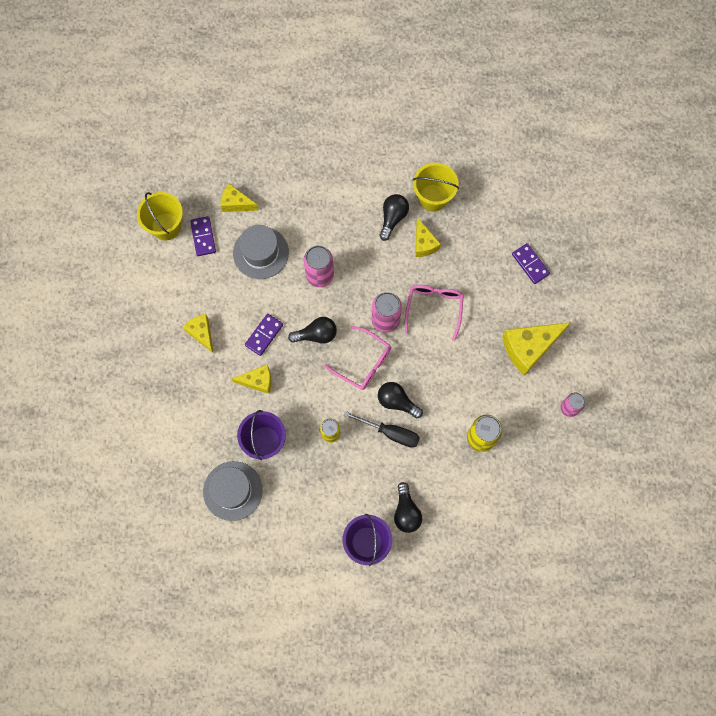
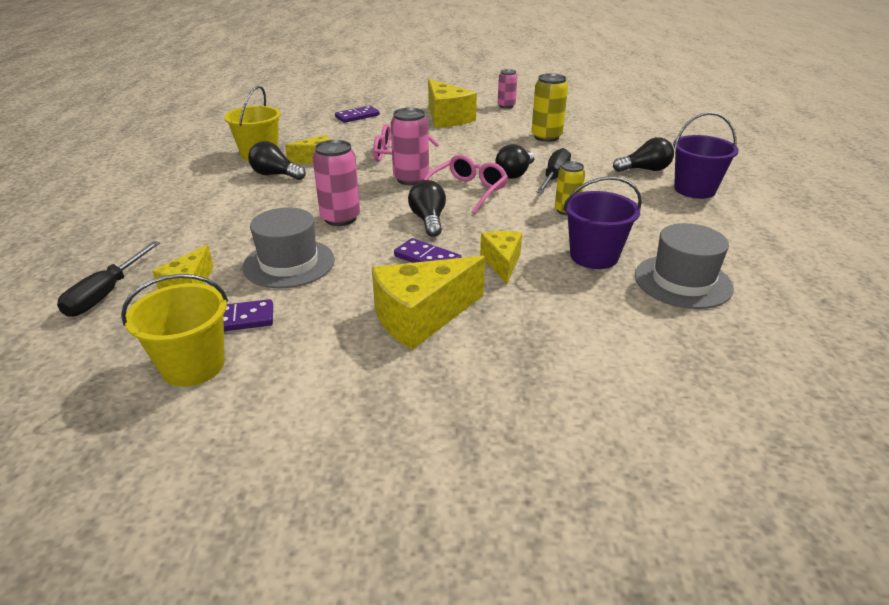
camera: 90 degrees left, 40 degrees down
yellow cheese [183,314,214,354] -> yellow cheese [372,256,485,350], size x1.70
none -> black screwdriver [57,241,160,317]

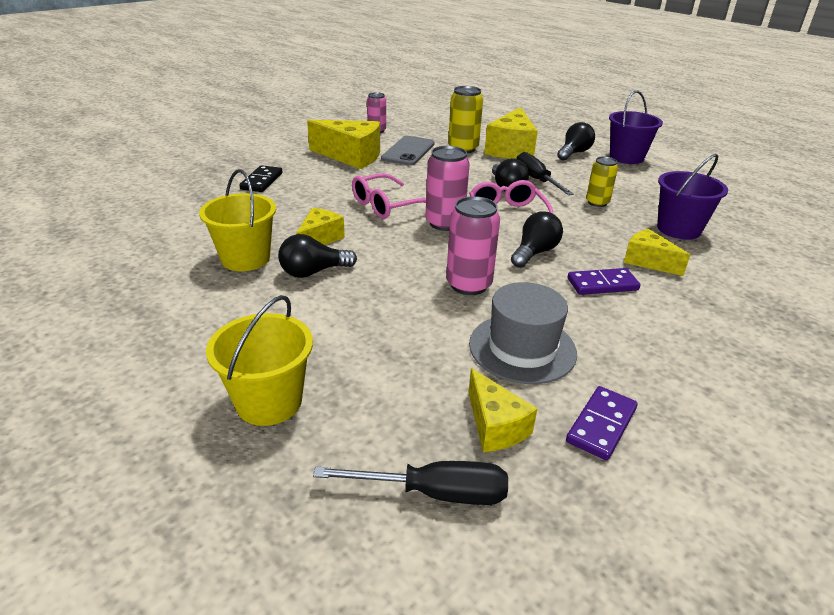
camera: 45 degrees left, 0 degrees up
black screwdriver [57,241,160,317] -> black screwdriver turned 60 degrees counterclockwise [313,461,508,505]
yellow bucket [121,274,228,387] -> yellow bucket moved to [206,295,313,426]
purple domino [335,106,380,123] -> black domino [239,165,283,192]
yellow cheese [372,256,485,350] -> yellow cheese moved to [484,107,538,159]
black light bulb [408,180,446,237] -> black light bulb turned 90 degrees clockwise [511,212,563,268]
grey hat [635,223,734,309] -> none
none -> grey phone [381,136,434,166]

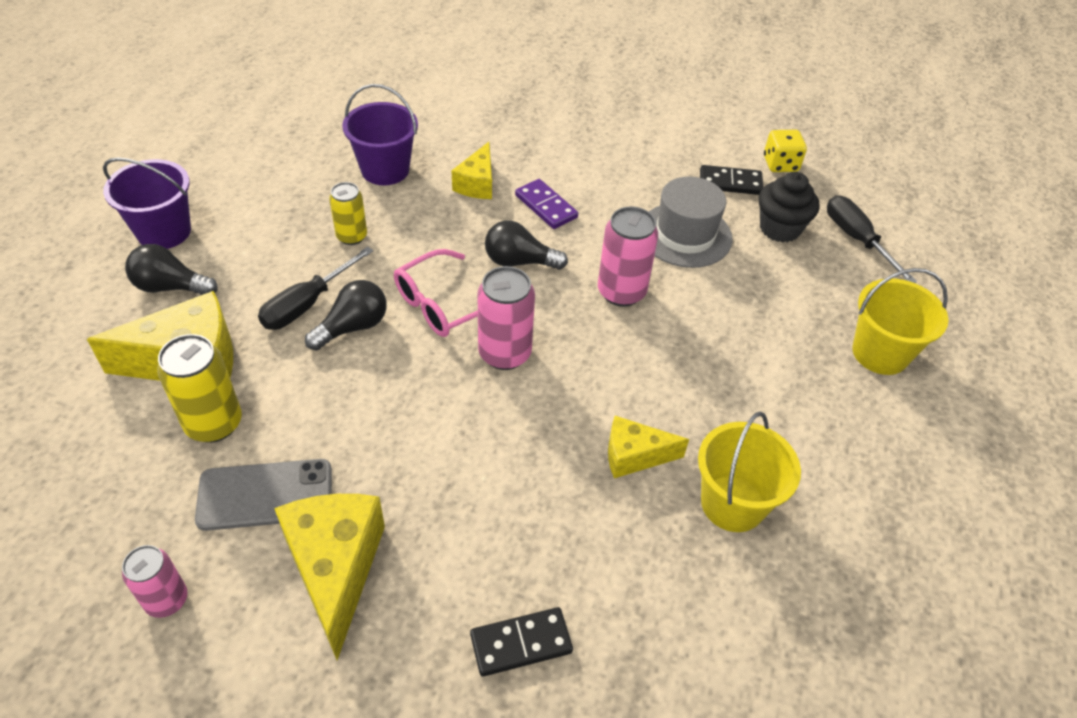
camera: 120 degrees left, 15 degrees up
black light bulb [278,234,357,278] -> none
pink glasses [352,173,426,219] -> none
yellow cheese [468,368,538,452] -> black cupcake [759,172,820,242]
purple domino [566,386,638,460] -> black domino [700,165,763,195]
none -> yellow dice [764,130,807,172]

